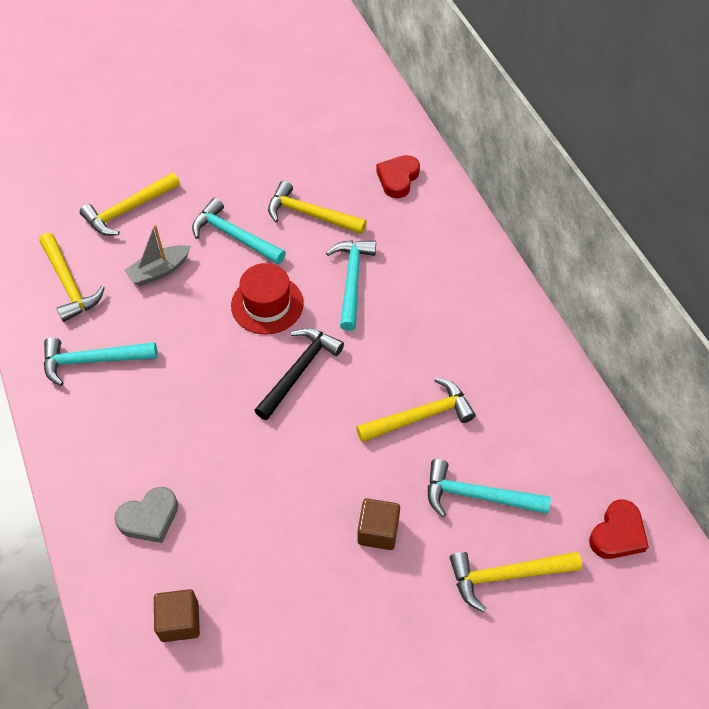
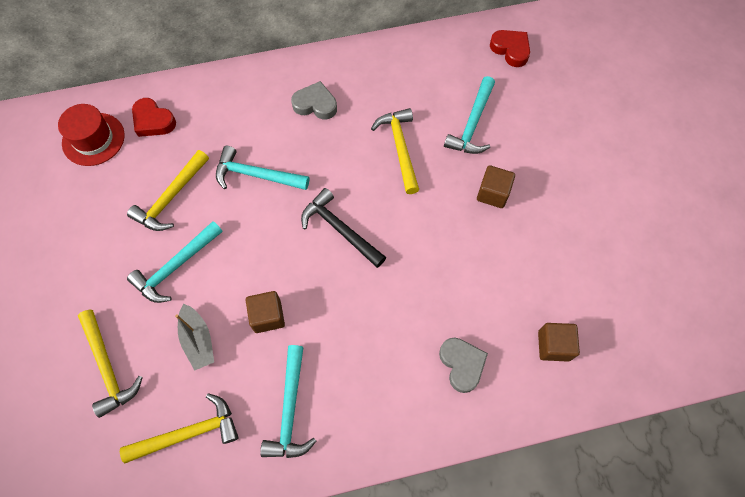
camera: 80 degrees left, 10 degrees up
red hat [231,263,304,335] -> red hat moved to [58,104,125,166]
yellow hammer [450,552,582,612] -> none
none -> brown cube [246,291,285,333]
none -> grey heart [291,81,337,120]

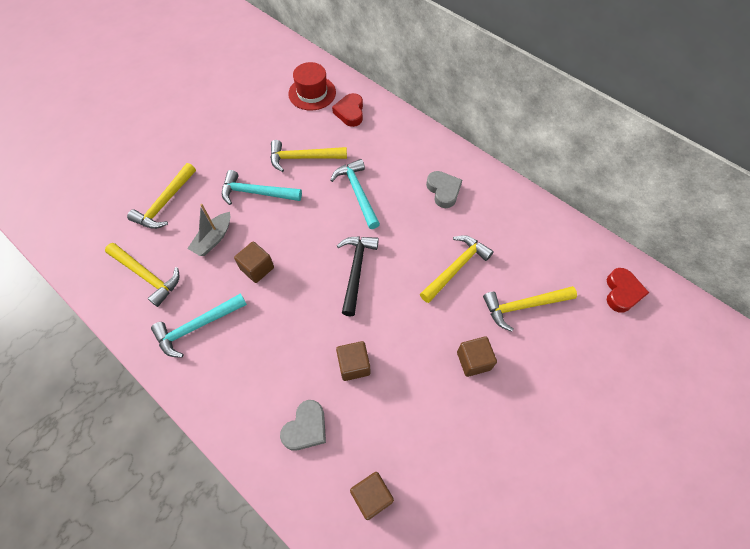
camera: 55 degrees right, 5 degrees down
turquoise hammer [444,76,495,154] -> yellow hammer [483,286,577,332]
none -> brown cube [336,341,370,381]

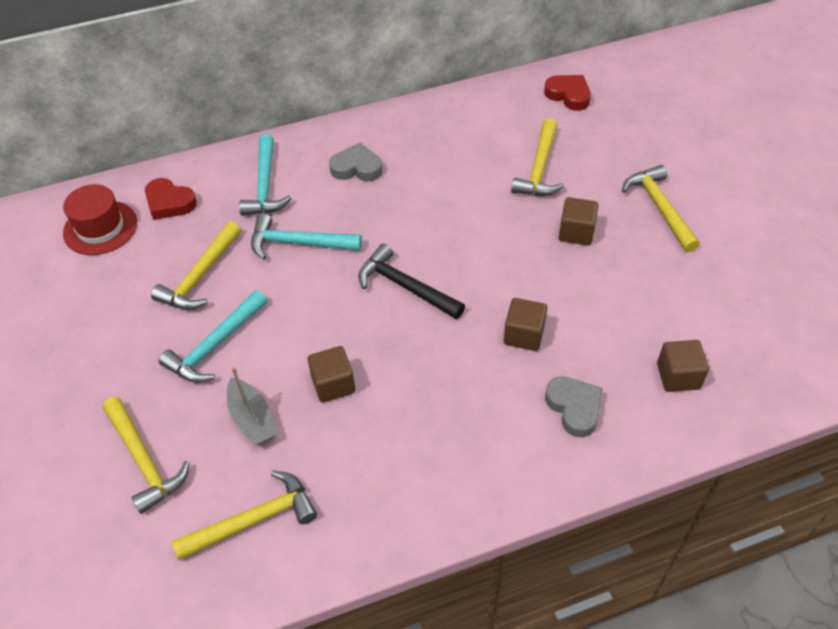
camera: 60 degrees left, 10 degrees down
turquoise hammer [151,293,247,358] -> turquoise hammer moved to [239,134,292,216]
yellow hammer [420,235,494,303] -> yellow hammer moved to [622,165,700,252]

